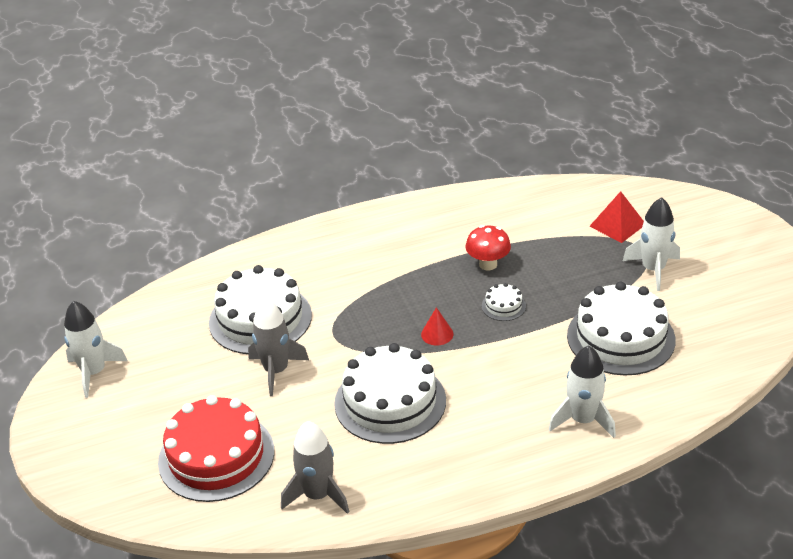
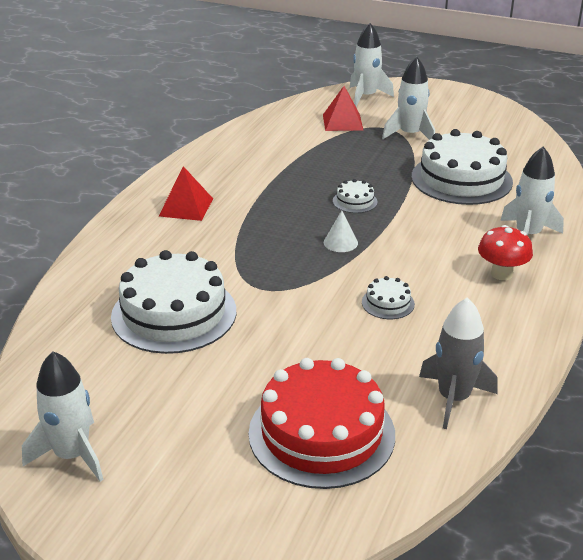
camera: 50 degrees left, 5 degrees down
grey rocket [248,298,309,396] -> none
white cake [334,343,446,444] -> white cake [362,276,415,319], size x0.43
red cone [421,307,454,345] -> white cone [324,210,358,252]
red mushroom [465,225,511,270] -> red mushroom moved to [478,225,533,280]
none -> red pyramid [159,166,213,221]
none -> white rocket [350,23,394,106]

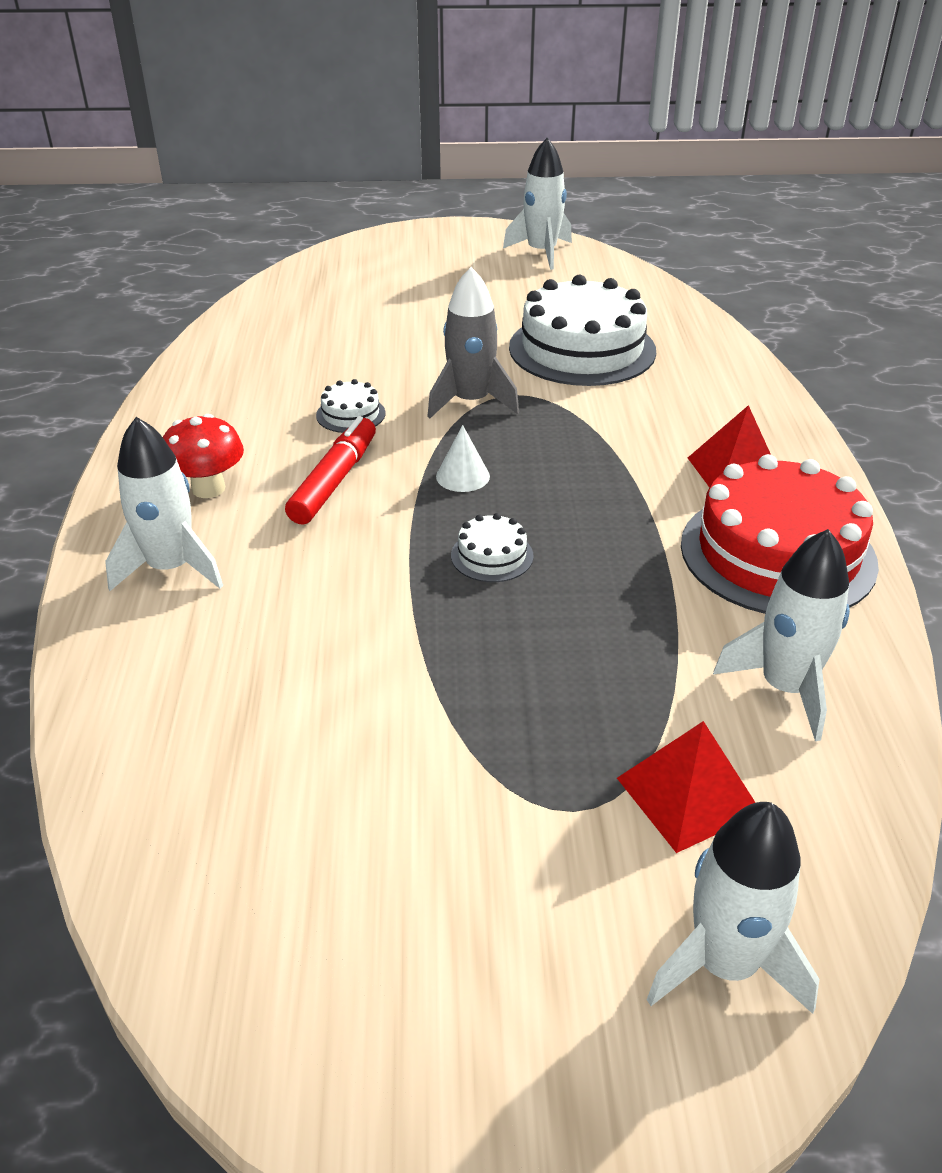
camera: 155 degrees right, 5 degrees up
red cake [249,358,395,489] -> red cake moved to [681,454,879,614]
white rocket [382,56,435,140] -> white rocket moved to [713,529,850,741]
white cake [411,129,513,205] -> none
grey rocket [419,298,498,429] -> grey rocket moved to [427,267,519,418]
none -> red marker [285,416,376,524]

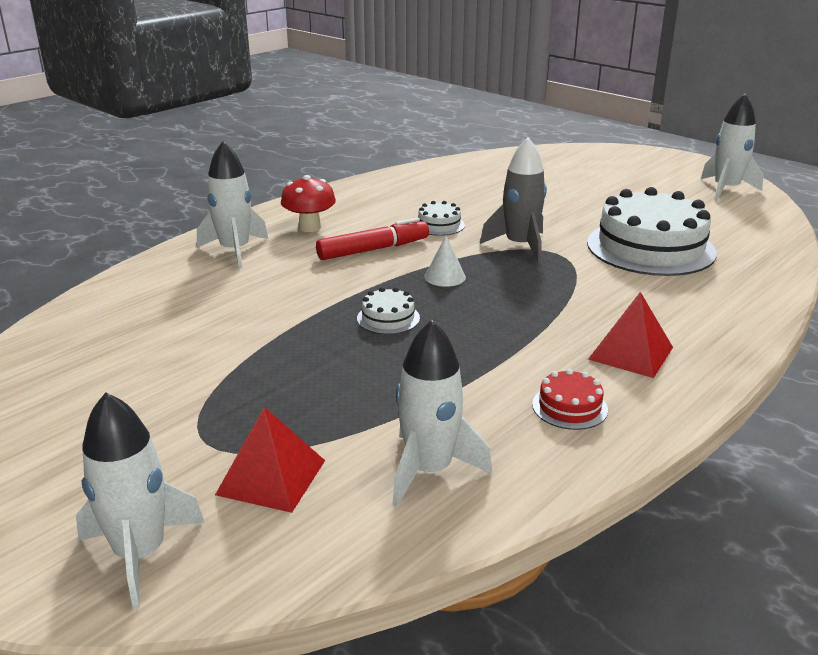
camera: 45 degrees right, 10 degrees down
red cake [681,454,879,614] -> red cake [532,369,608,430], size x0.43

